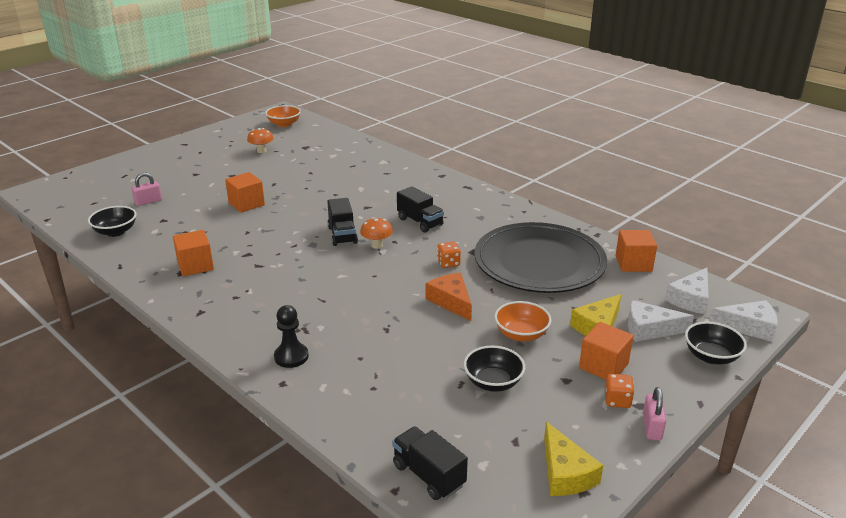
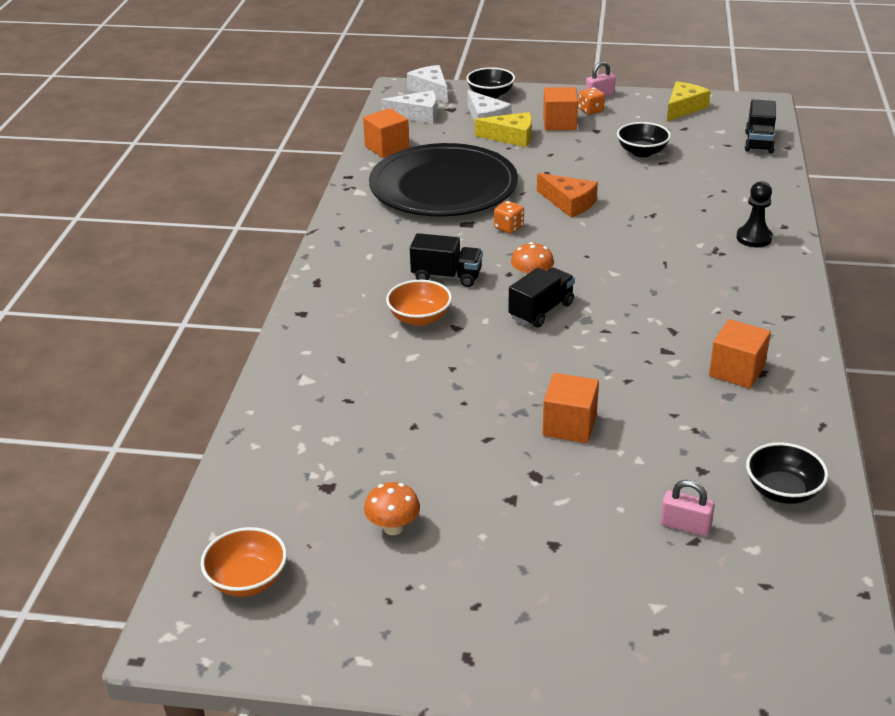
camera: 125 degrees left, 5 degrees up
black truck [397,186,444,232] -> black truck turned 90 degrees clockwise [410,233,483,287]
orange cheese [425,273,472,321] -> orange cheese turned 75 degrees counterclockwise [537,173,598,217]
orange bowl [494,301,552,342] -> orange bowl moved to [386,280,452,326]

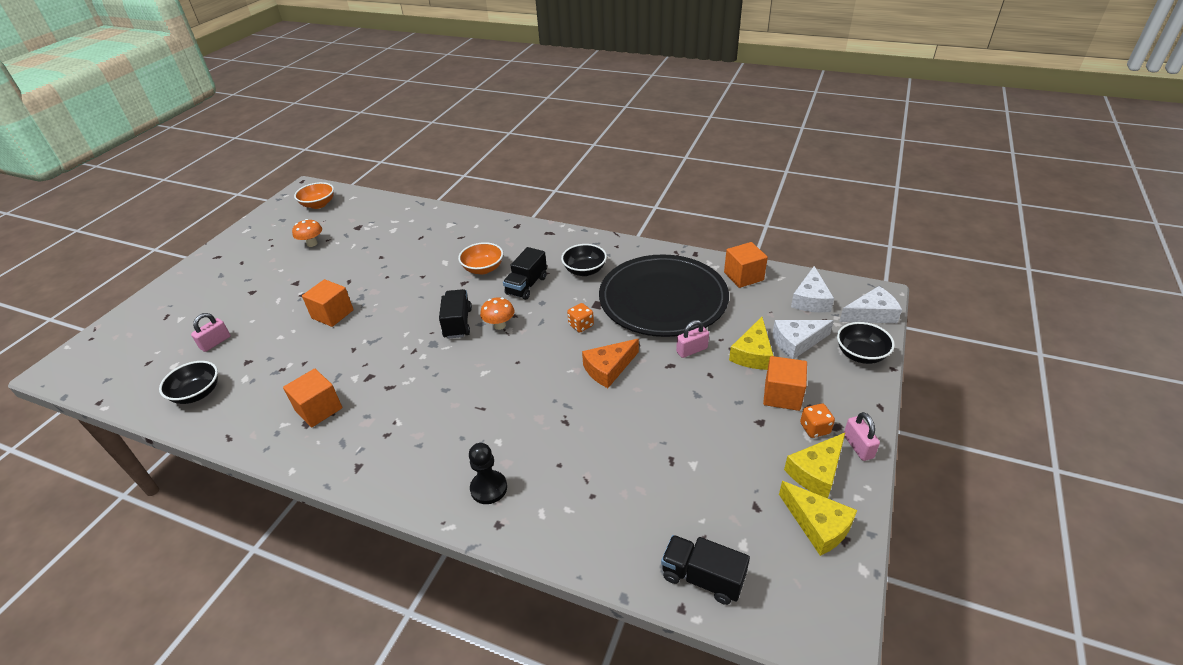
camera: 105 degrees right, 5 degrees up
black truck [508,268,575,327] -> black truck turned 150 degrees counterclockwise [439,289,472,339]
black bowl [617,122,671,157] -> black bowl moved to [561,244,607,276]
none -> pink padlock [676,320,709,358]
none -> yellow cheese [784,433,845,498]

